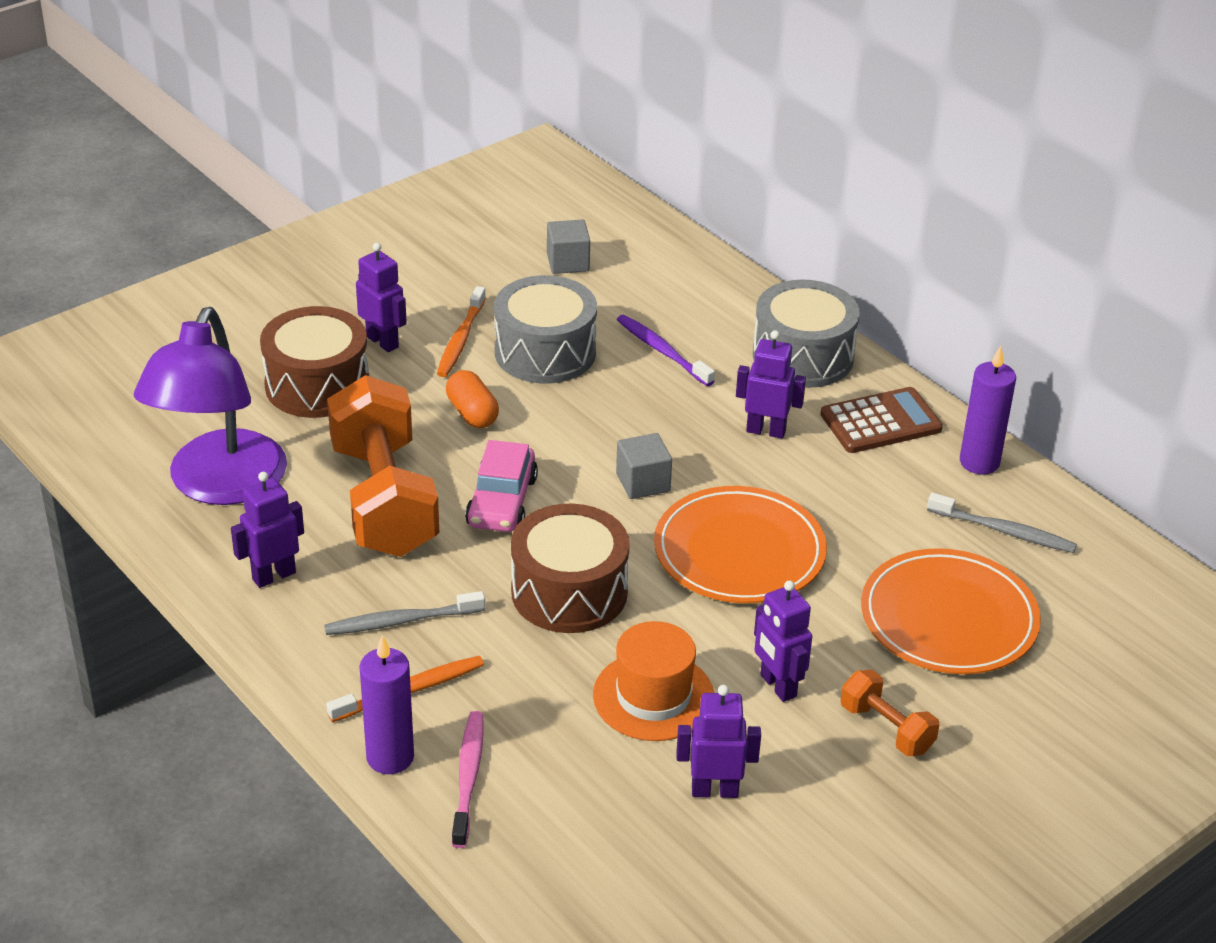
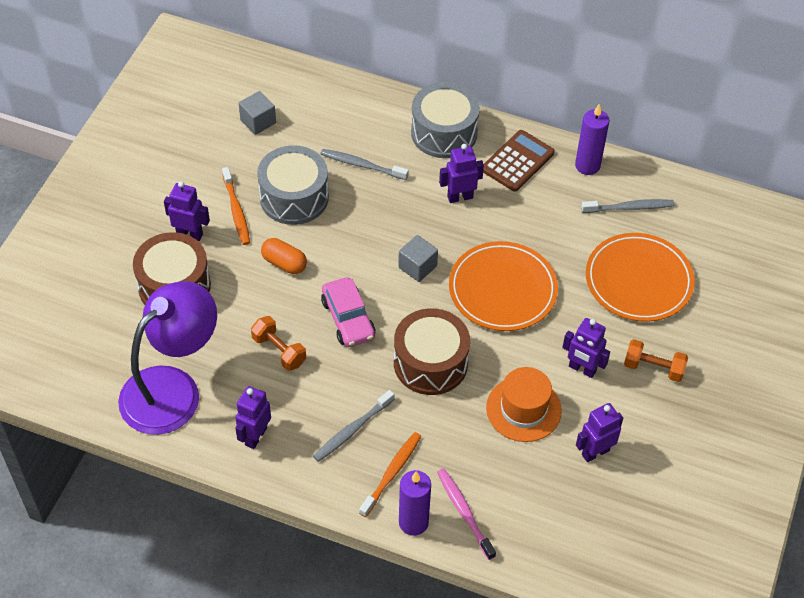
camera: 30 degrees left, 15 degrees up
purple lamp [134,307,287,505] -> purple lamp turned 120 degrees counterclockwise [118,281,217,435]
orange dumbbell [327,375,439,557] -> orange dumbbell [251,316,306,371], size x0.46
purple toothbrush [617,315,715,386] -> grey toothbrush [321,149,409,180]

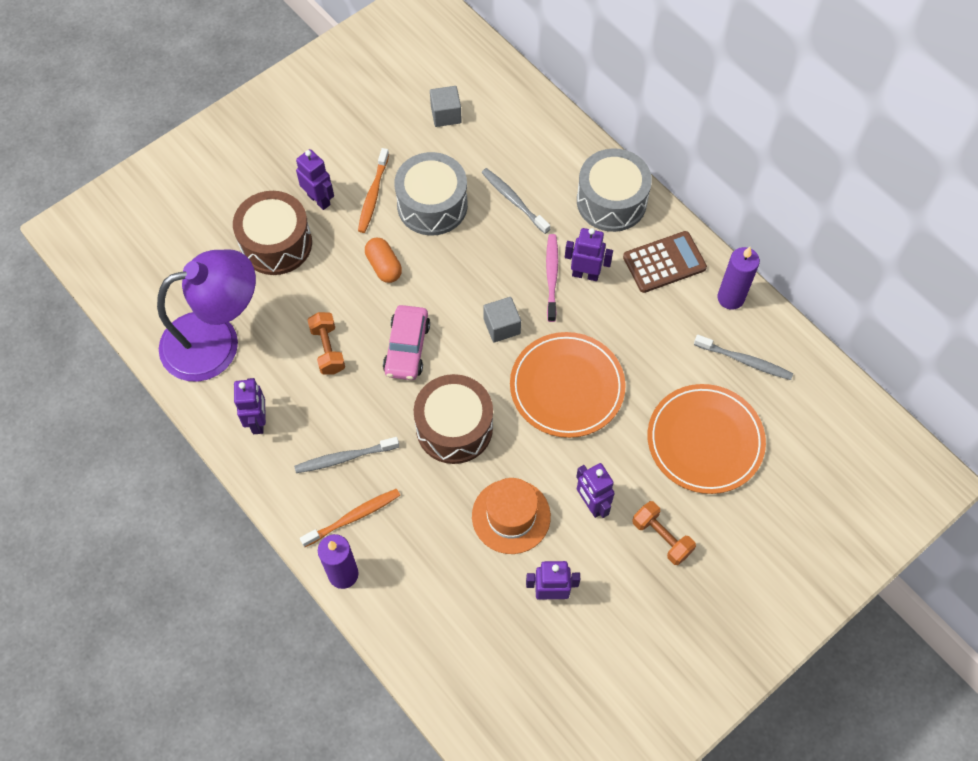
camera: 30 degrees right, 10 degrees up
purple robot [235,386,271,449] -> purple robot turned 120 degrees clockwise [234,378,266,434]
pink toothbrush [437,469,496,560] -> pink toothbrush moved to [546,234,558,322]

